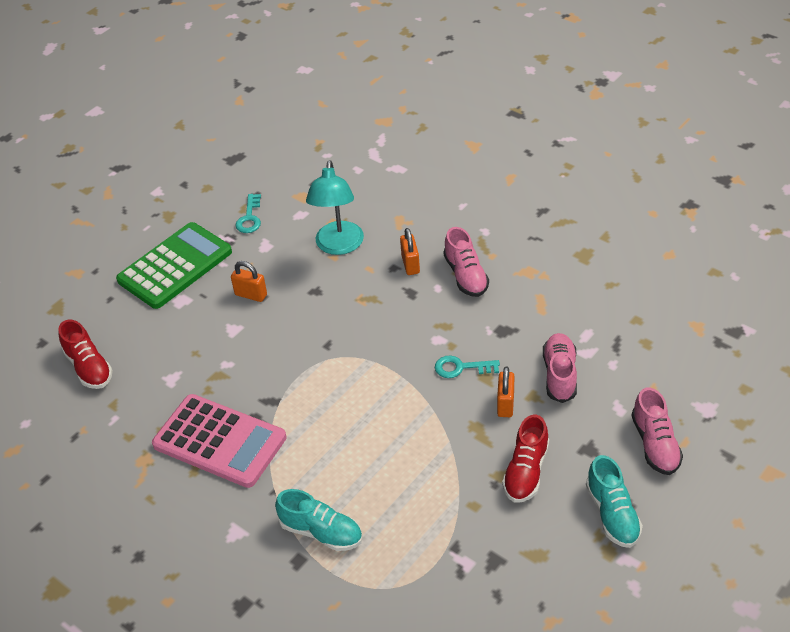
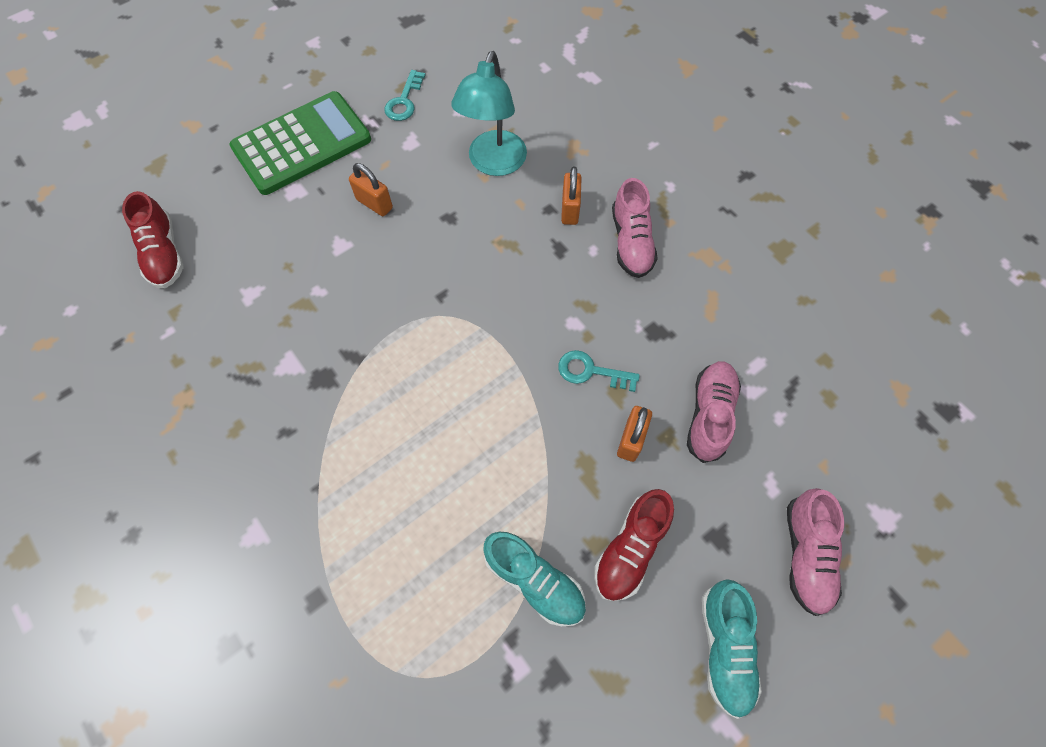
camera: 10 degrees right, 20 degrees up
pink calculator [152,394,286,488] -> none
turquoise shoe [275,489,362,551] -> turquoise shoe moved to [484,532,586,627]

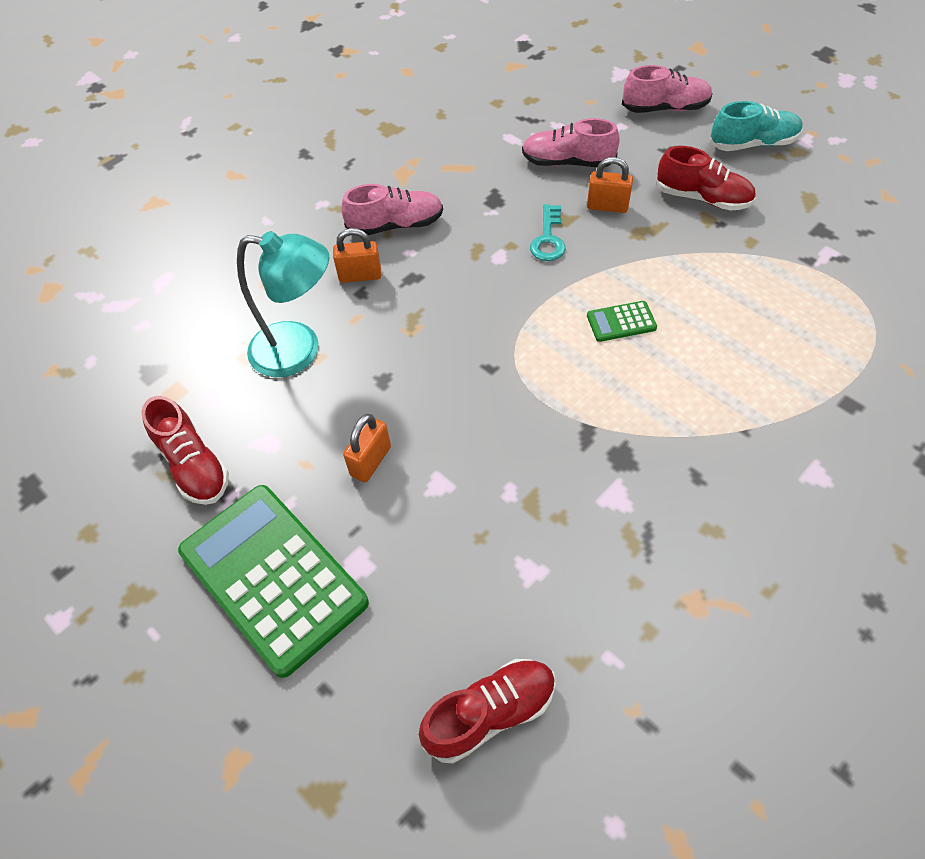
camera: 95 degrees left, 10 degrees down
turquoise key [384,70,425,121] -> red shoe [141,396,229,505]
turquoise shoe [484,532,586,627] -> none
none -> green calculator [587,301,657,342]

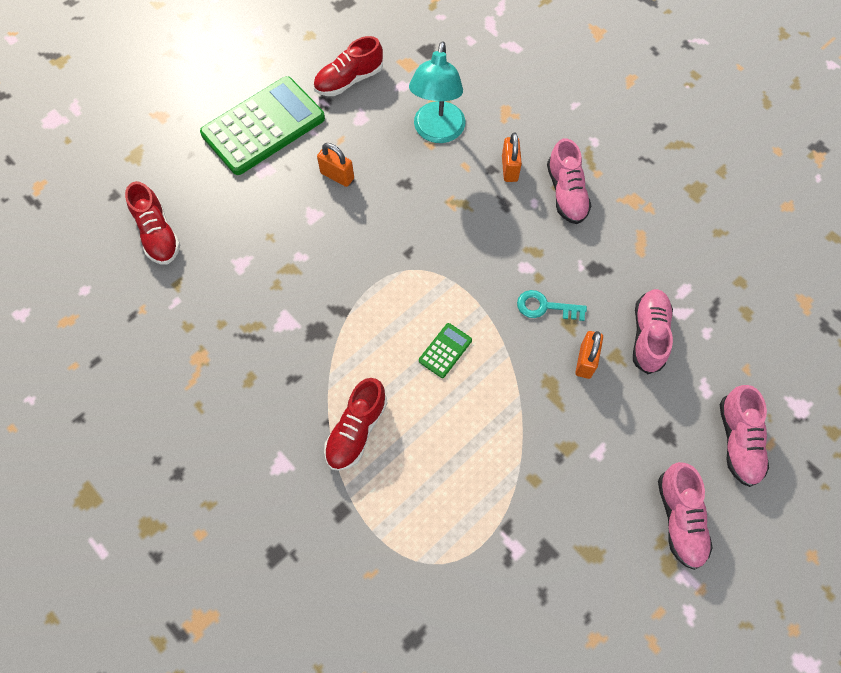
camera: 90 degrees right, 10 degrees up
green calculator [587,301,657,342] -> green calculator turned 45 degrees clockwise [419,323,472,378]
red shoe [656,146,756,210] -> red shoe moved to [324,378,388,471]
turquoise shoe [710,101,803,151] -> pink shoe [658,462,713,570]

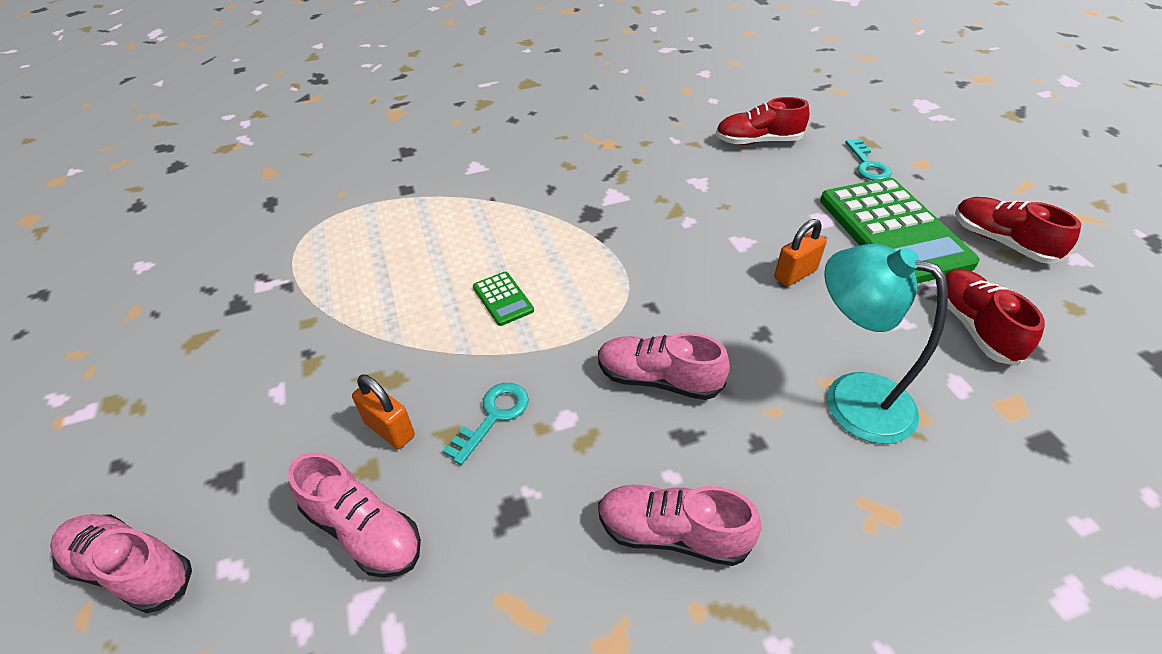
camera: 115 degrees right, 20 degrees down
red shoe [324,378,388,471] -> red shoe moved to [955,197,1081,264]
orange padlock [502,133,522,182] -> none
pink shoe [658,462,713,570] -> pink shoe moved to [598,333,730,400]
none -> turquoise key [845,139,892,180]

